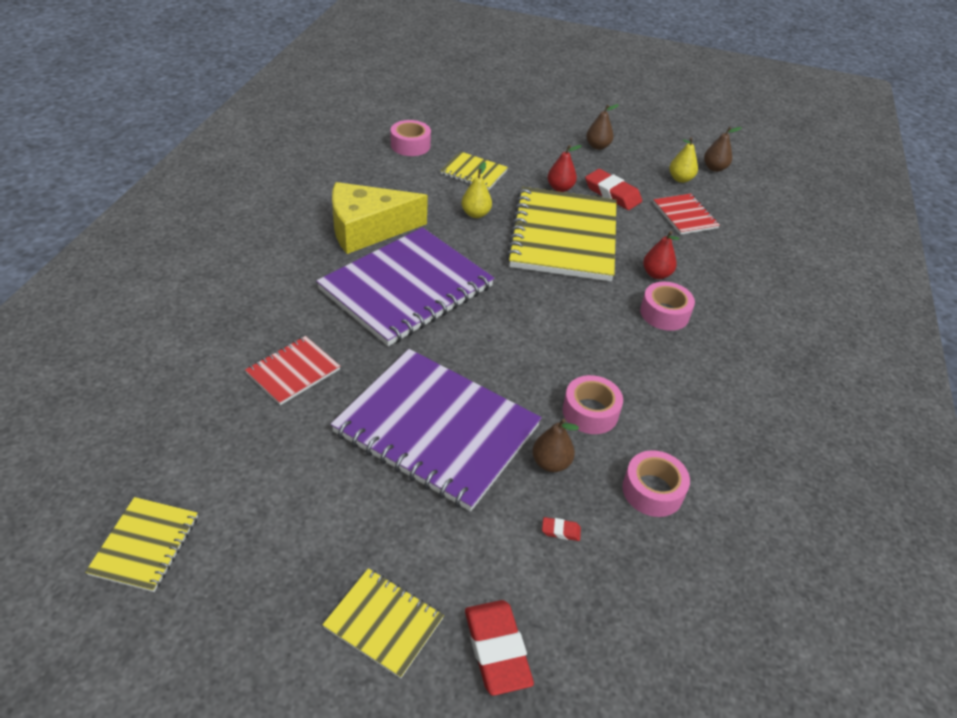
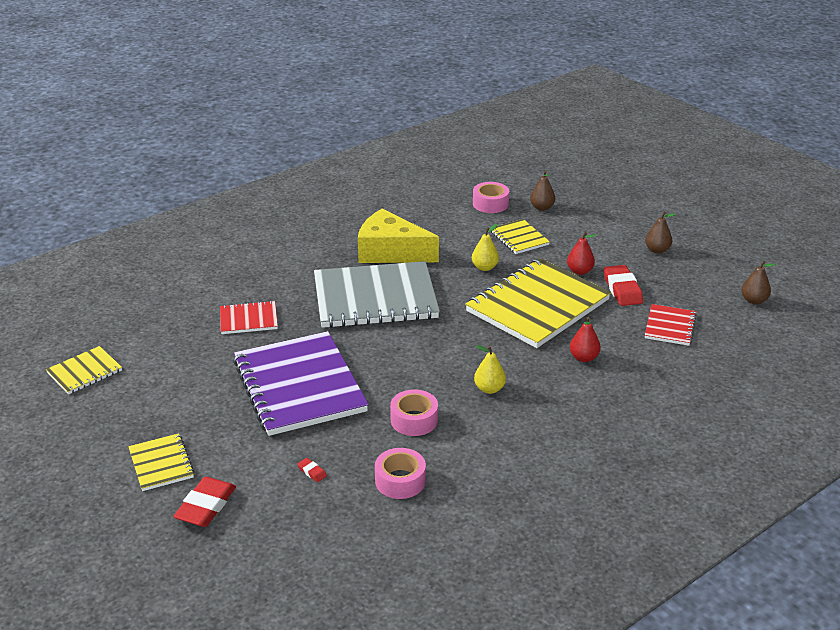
camera: 40 degrees right, 10 degrees down
purple notebook [316,227,494,346] -> grey notebook [314,261,440,328]
brown pear [532,419,579,472] -> brown pear moved to [530,171,555,211]
pink tape [640,282,695,331] -> none
yellow pear [669,137,698,183] -> yellow pear moved to [474,345,506,394]

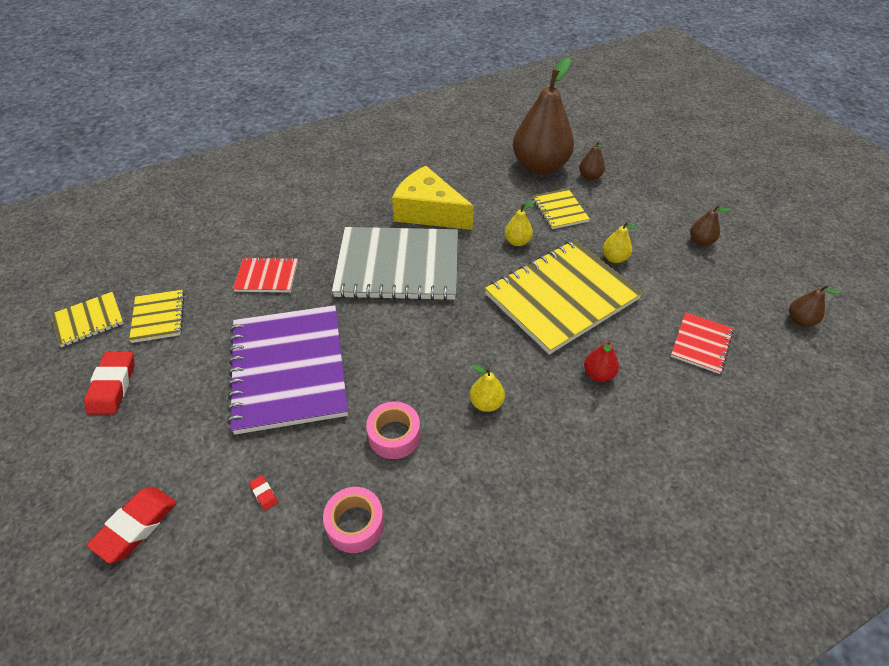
camera: 10 degrees right, 15 degrees up
yellow notebook [128,433,195,491] -> yellow notebook moved to [129,290,185,343]
pink tape [473,182,509,213] -> brown pear [513,57,574,175]
red pear [567,232,596,275] -> yellow pear [602,222,638,263]
red eraser [604,265,643,306] -> red eraser moved to [84,352,134,415]

